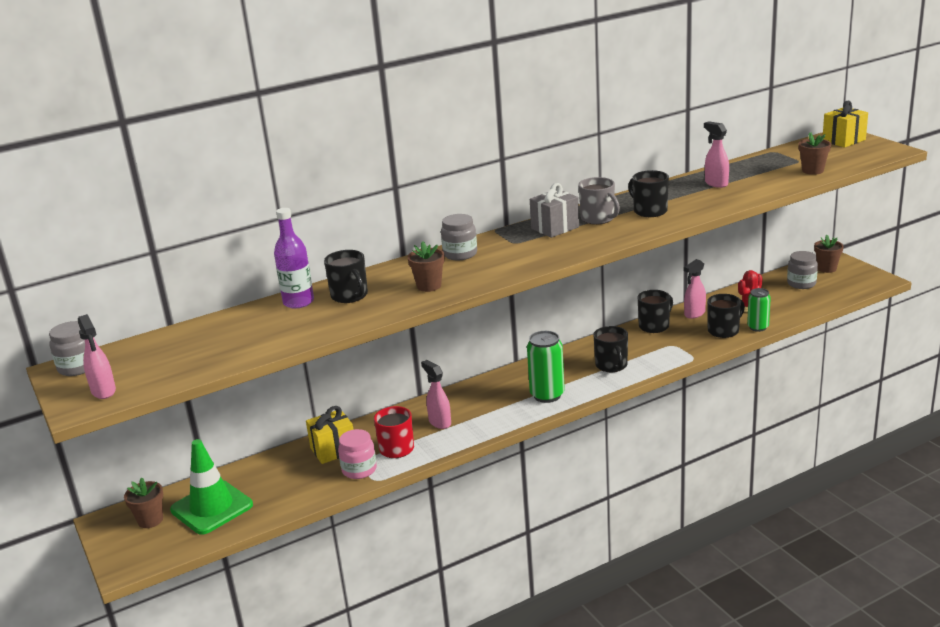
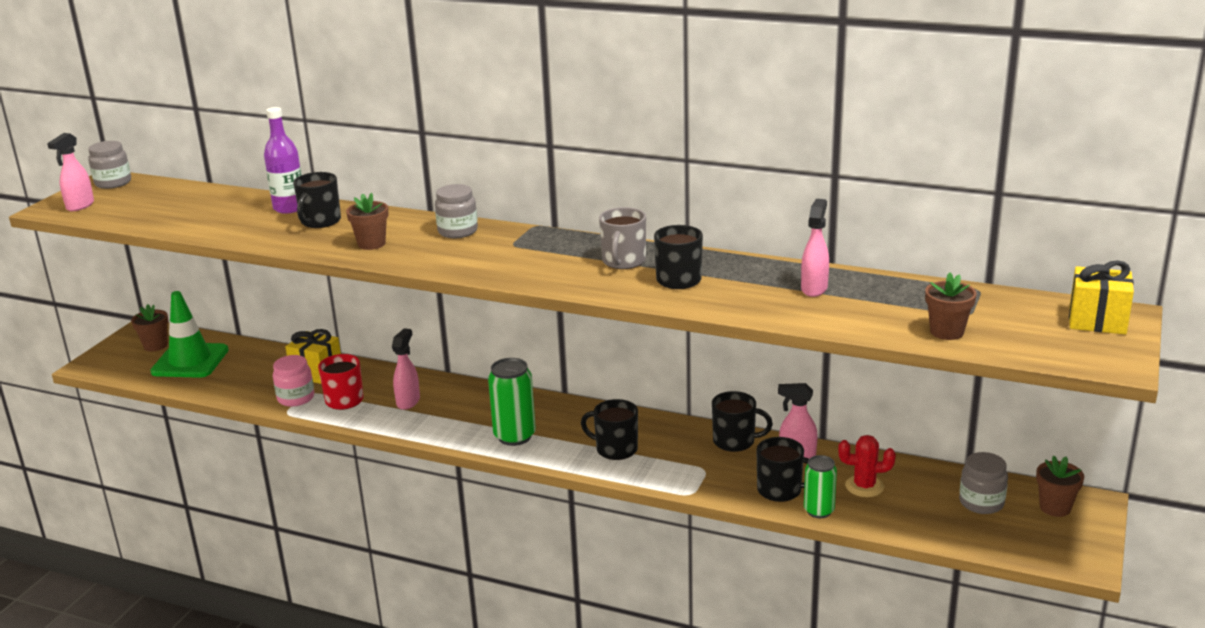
camera: 50 degrees right, 0 degrees up
grey gift [530,183,579,238] -> none
black mug [594,326,628,372] -> black mug turned 75 degrees clockwise [581,399,638,460]

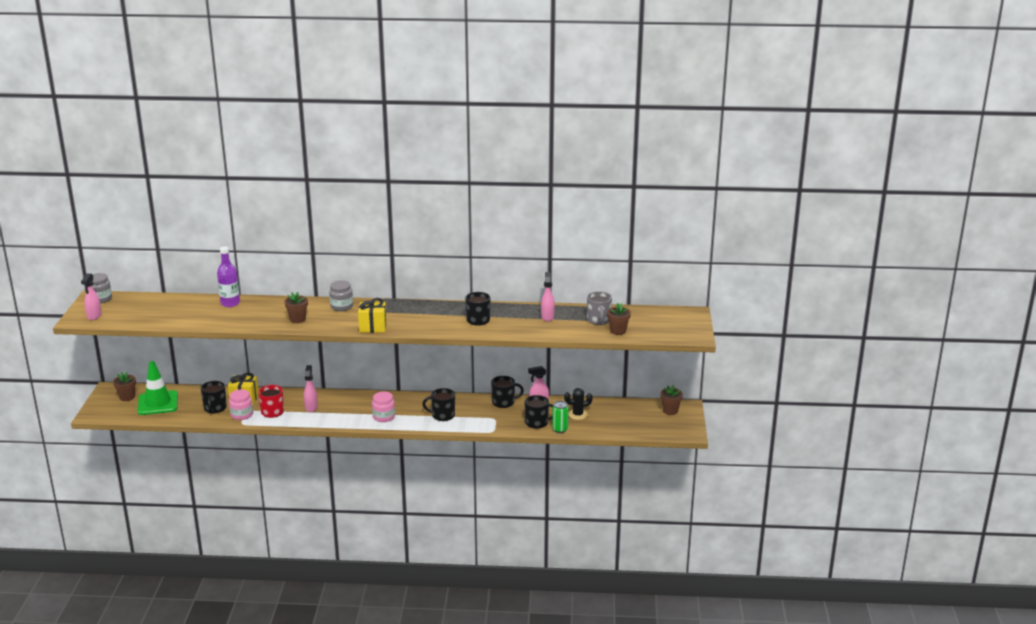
camera: 20 degrees left, 0 degrees up
black mug [293,172,341,228] -> black mug moved to [200,381,227,413]
green can [488,358,536,446] -> pink jar [372,391,395,422]
grey mug [599,207,646,269] -> grey mug moved to [587,291,612,325]
red cactus [838,435,896,497] -> black cactus [564,388,593,420]
grey jar [959,452,1008,514] -> none
yellow gift [1069,260,1134,334] -> yellow gift moved to [358,298,387,333]

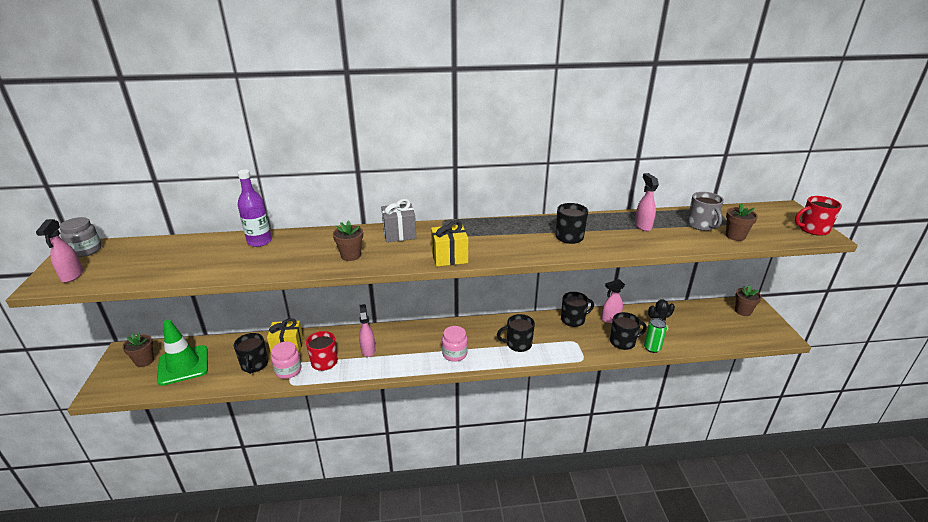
camera: 10 degrees left, 5 degrees up
grey jar [329,280,353,311] -> grey gift [381,199,416,242]
none -> red mug [795,196,842,236]

